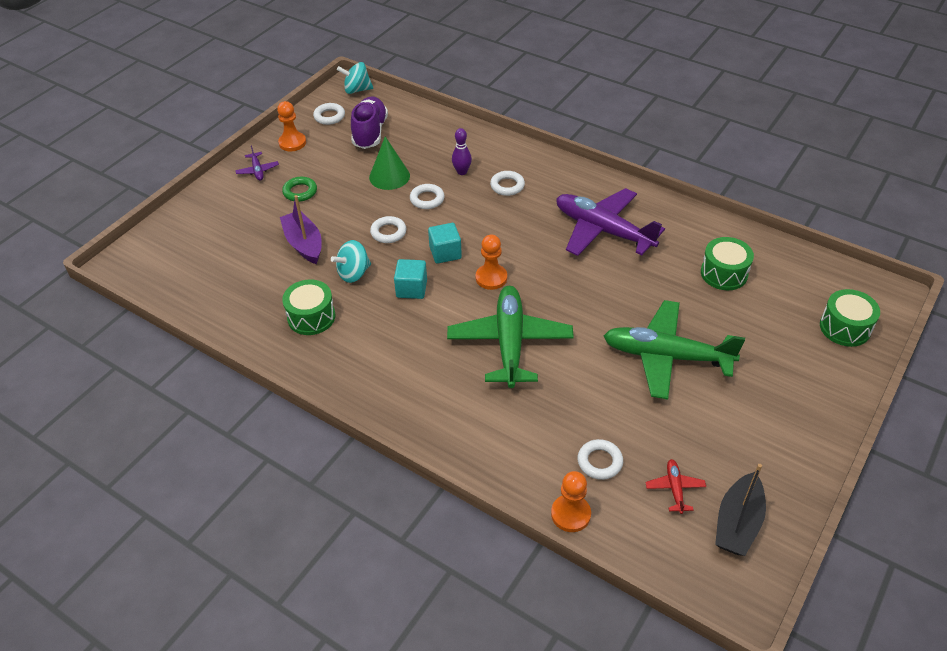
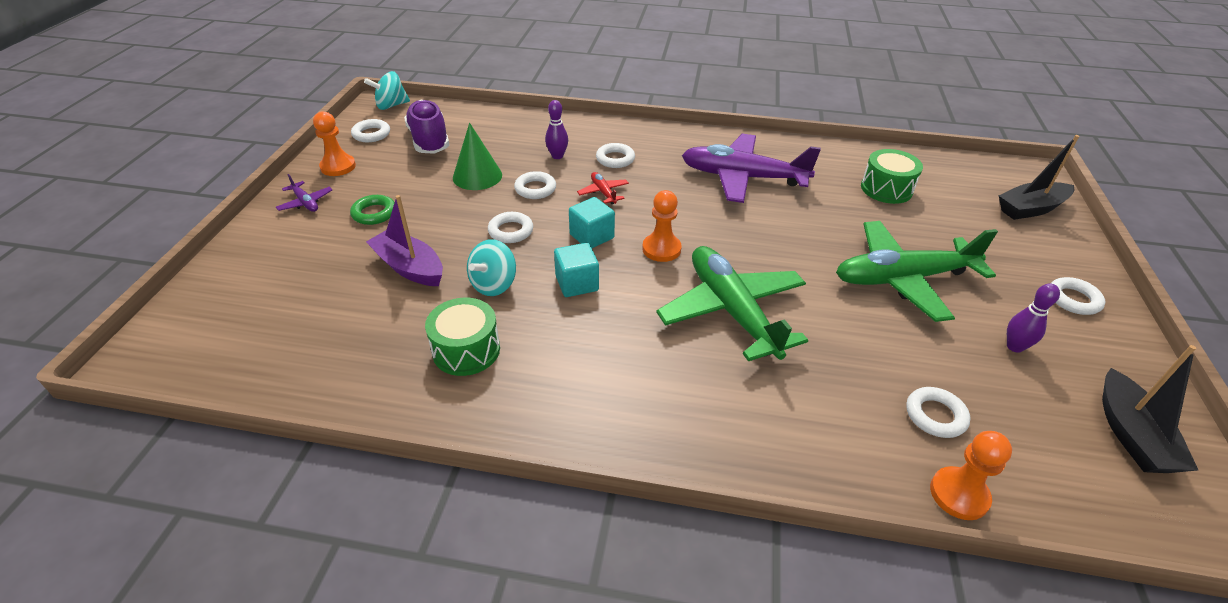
camera: 25 degrees left, 5 degrees down
red plane [645,459,706,514] -> red plane moved to [577,172,629,204]
green drum [820,289,880,347] -> black boat [998,135,1079,220]
none -> purple bowling pin [1007,284,1060,353]
none -> white ring [1050,277,1105,315]

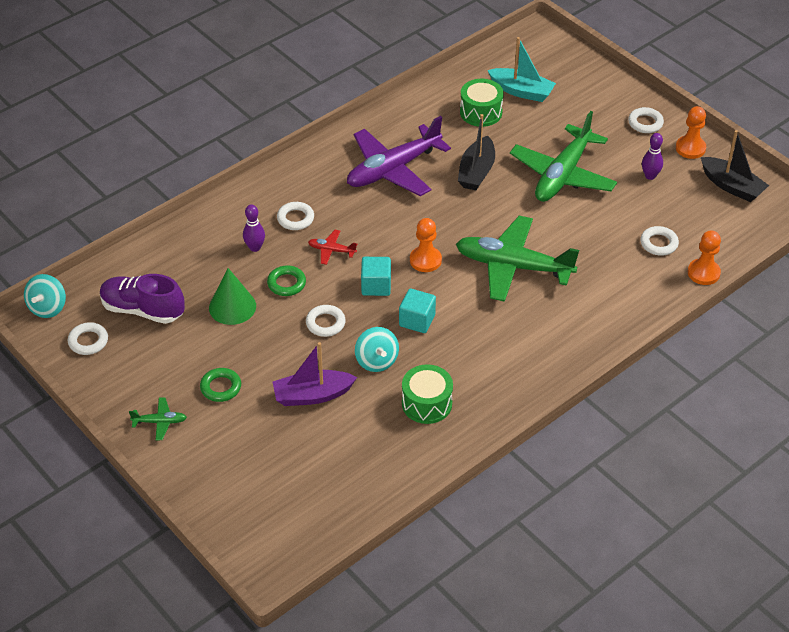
camera: 50 degrees left, 5 degrees up
purple plane [276,174,332,212] -> green plane [129,397,187,441]
orange pawn [313,111,356,176] -> orange pawn moved to [676,106,706,159]
white ring [514,171,556,199] -> green ring [267,265,306,296]
black boat [998,135,1079,220] -> black boat moved to [458,114,495,190]
none -> turquoise boat [488,37,556,102]

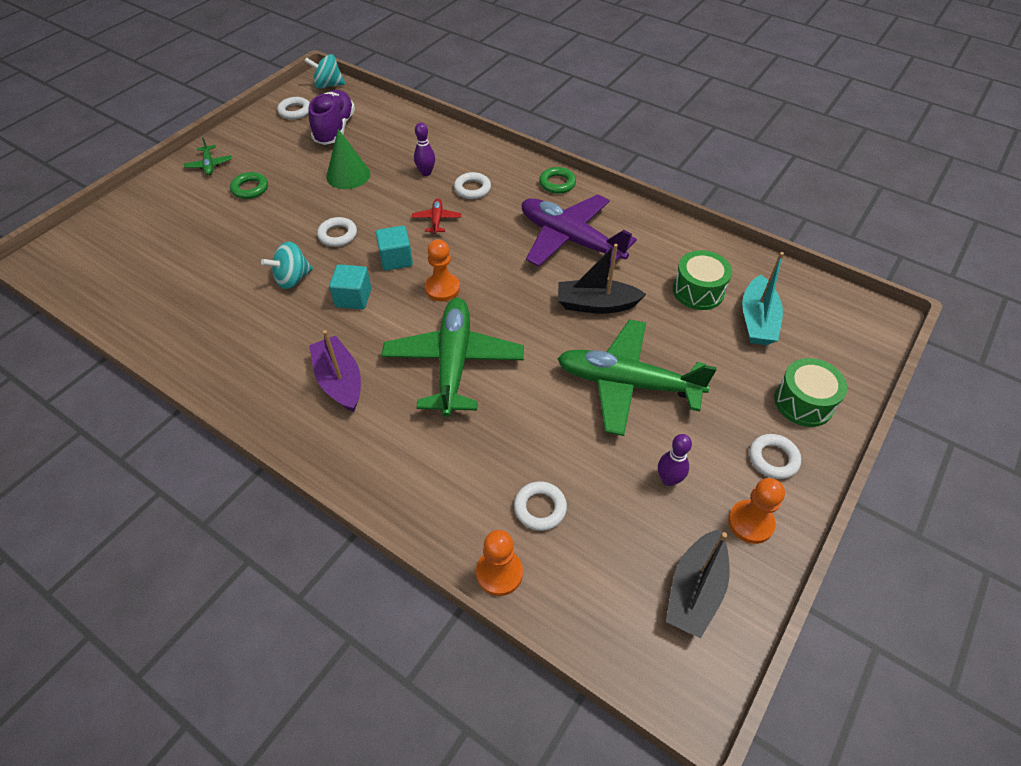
camera: 75 degrees right, 5 degrees up
green ring [267,265,306,296] -> green ring moved to [539,167,576,194]
purple boat [273,342,357,406] -> purple boat moved to [309,330,361,412]
green drum [402,364,453,424] -> green drum moved to [774,358,847,427]

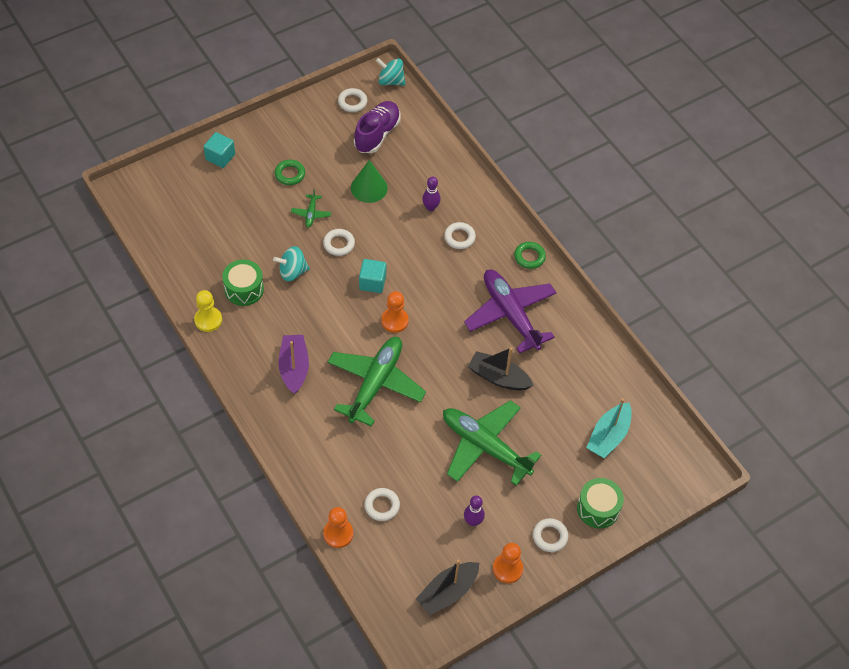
camera: 20 degrees right, 5 degrees up
green plane [184,137,232,175] -> green plane moved to [291,189,331,228]
turquoise cube [329,264,371,309] -> turquoise cube moved to [203,132,235,168]
red plane [412,198,461,234] -> none
green drum [673,250,732,310] -> green drum moved to [222,260,264,306]
none -> yellow pawn [194,290,222,332]

